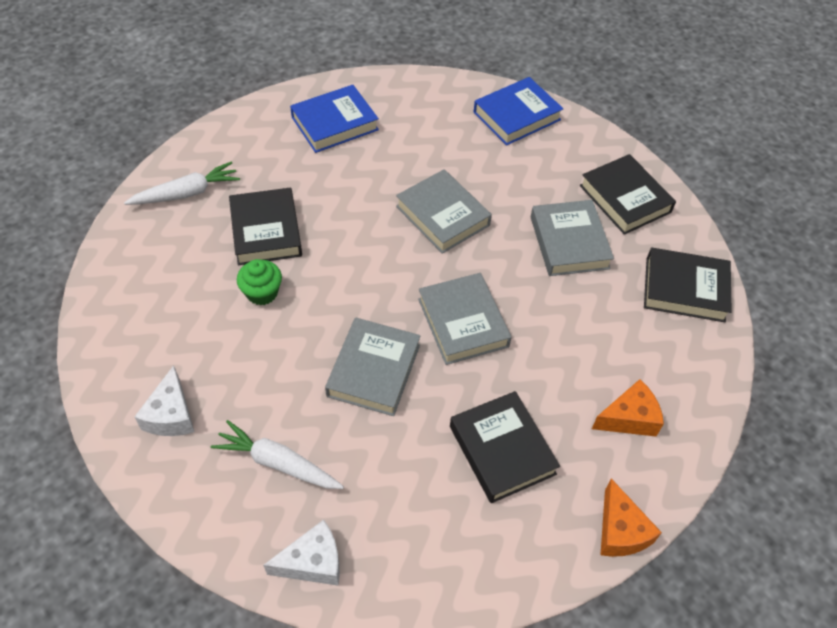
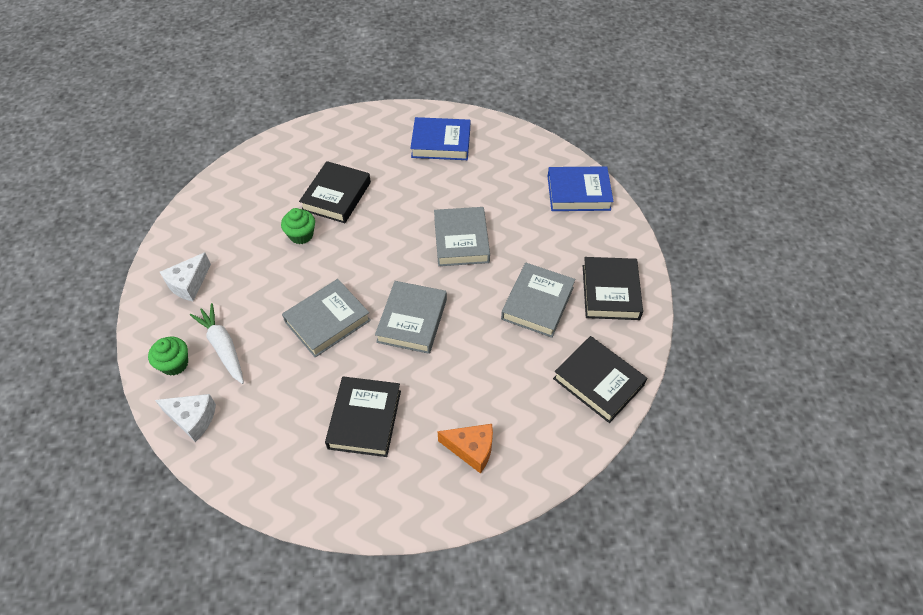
camera: 35 degrees right, 0 degrees up
white carrot [124,161,240,205] -> none
orange cheese [600,478,662,557] -> none
none -> green cupcake [148,337,188,376]

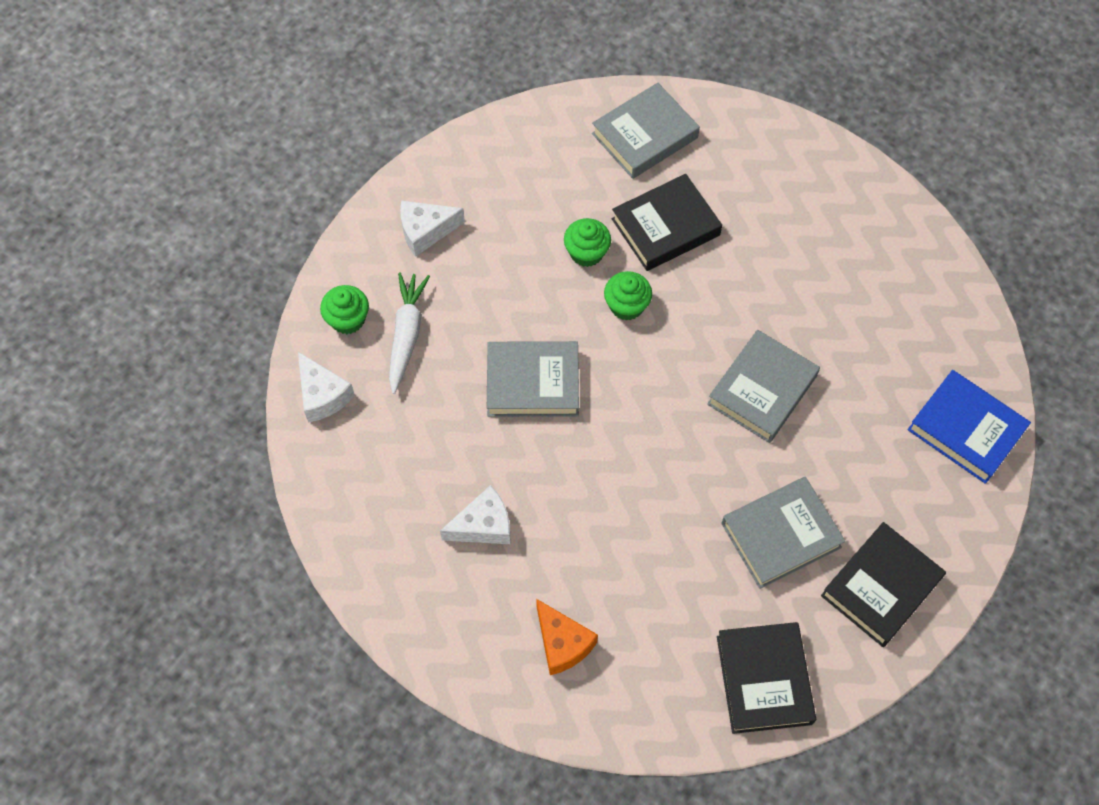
camera: 40 degrees right, 10 degrees up
black book [325,376,401,457] -> white cheese [440,485,510,544]
grey book [375,281,447,354] -> grey book moved to [592,83,700,179]
blue book [410,117,470,160] -> none
none -> green cupcake [604,271,652,321]

